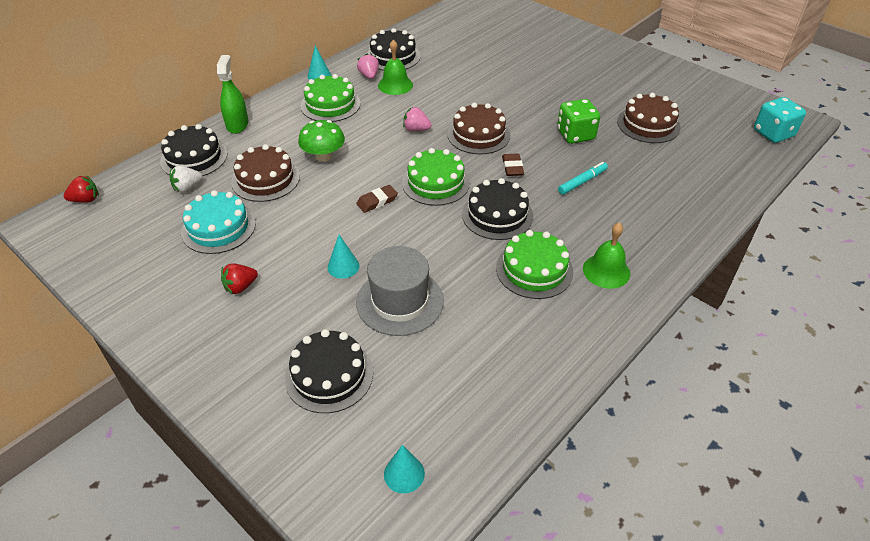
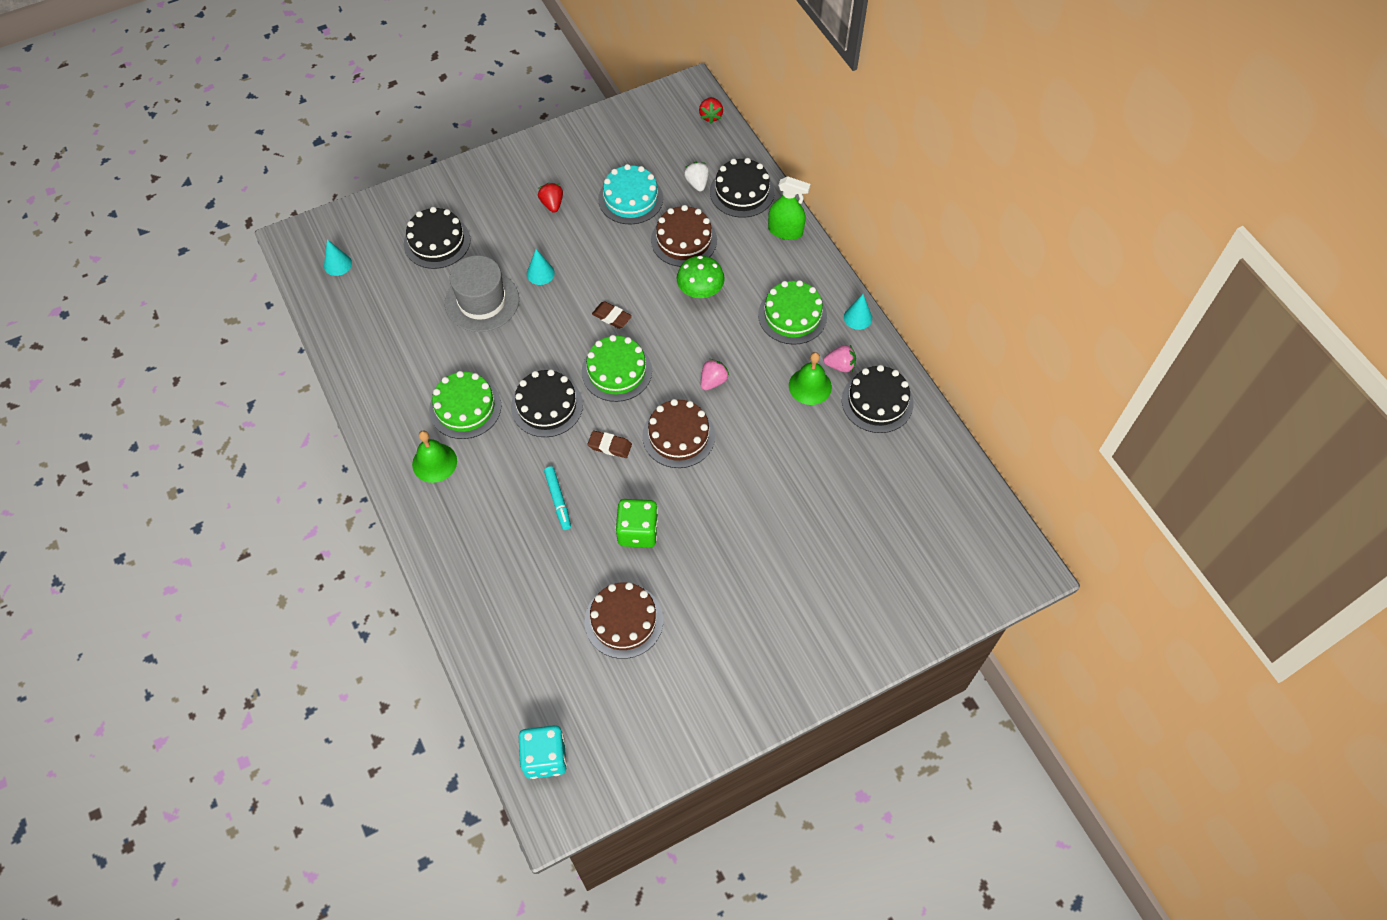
camera: 110 degrees right, 15 degrees up
brown eraser [356,185,398,213] -> brown eraser turned 45 degrees counterclockwise [592,301,632,329]

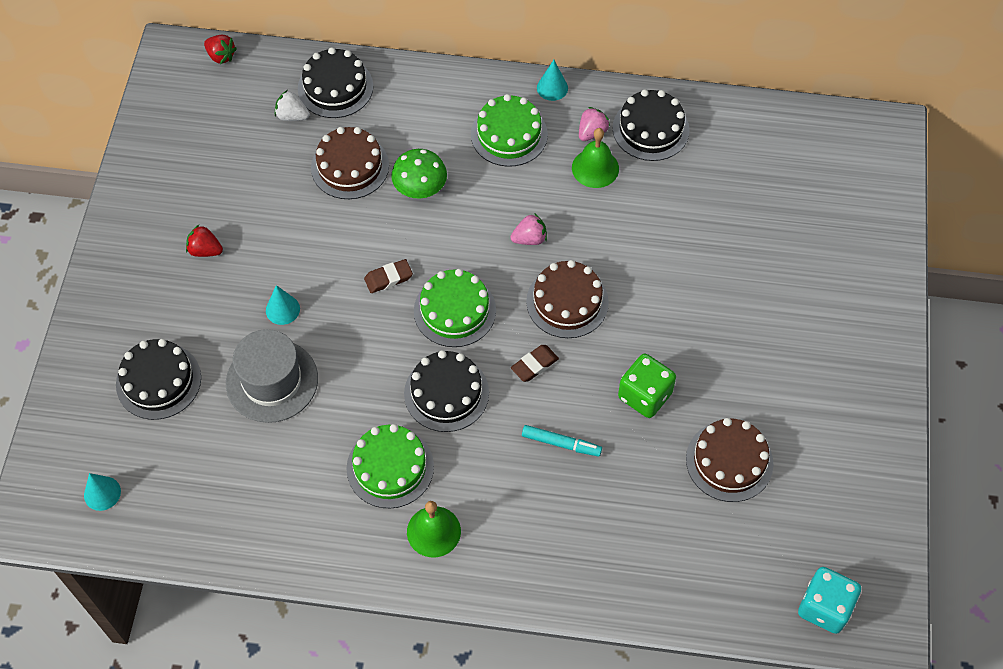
camera: 55 degrees left, 0 degrees up
turquoise cake [598,164,663,224] -> none
pink strawberry [701,359,730,390] -> pink strawberry turned 90 degrees clockwise [510,213,547,245]
green spray bottle [768,176,811,240] -> none

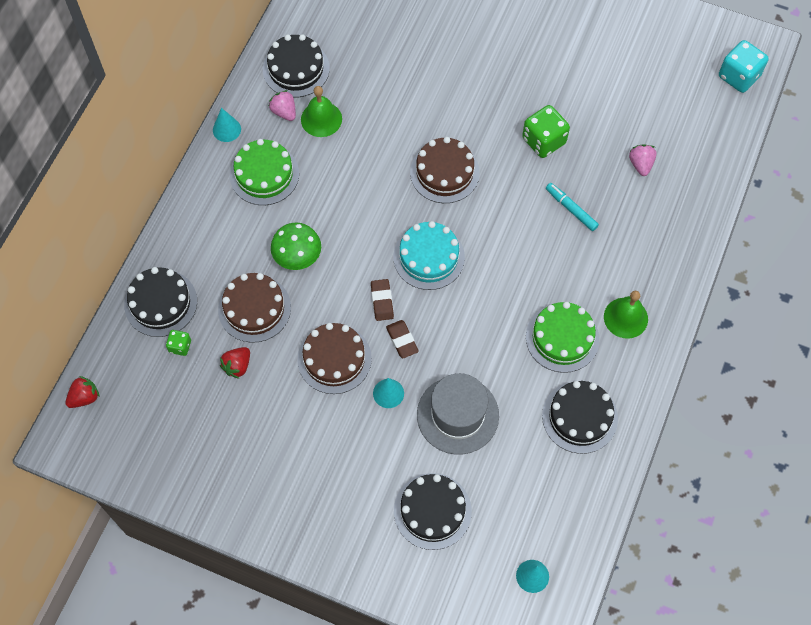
camera: 75 degrees left, 5 degrees up
red strawberry [186,225,223,257] -> red strawberry moved to [220,347,250,379]
white strawberry [275,90,309,121] -> green dice [166,330,191,356]
black cake [404,350,489,432] -> black cake moved to [542,381,618,454]
green cake [414,269,496,347] -> turquoise cake [393,221,465,290]
pink strawberry [510,213,547,245] -> pink strawberry moved to [629,144,656,176]
brown eraser [511,345,559,382] -> brown eraser moved to [386,320,419,358]
turquoise marker [522,425,602,457] -> turquoise marker turned 75 degrees counterclockwise [546,183,599,231]
brown cake [686,418,773,502] -> brown cake moved to [297,323,372,394]

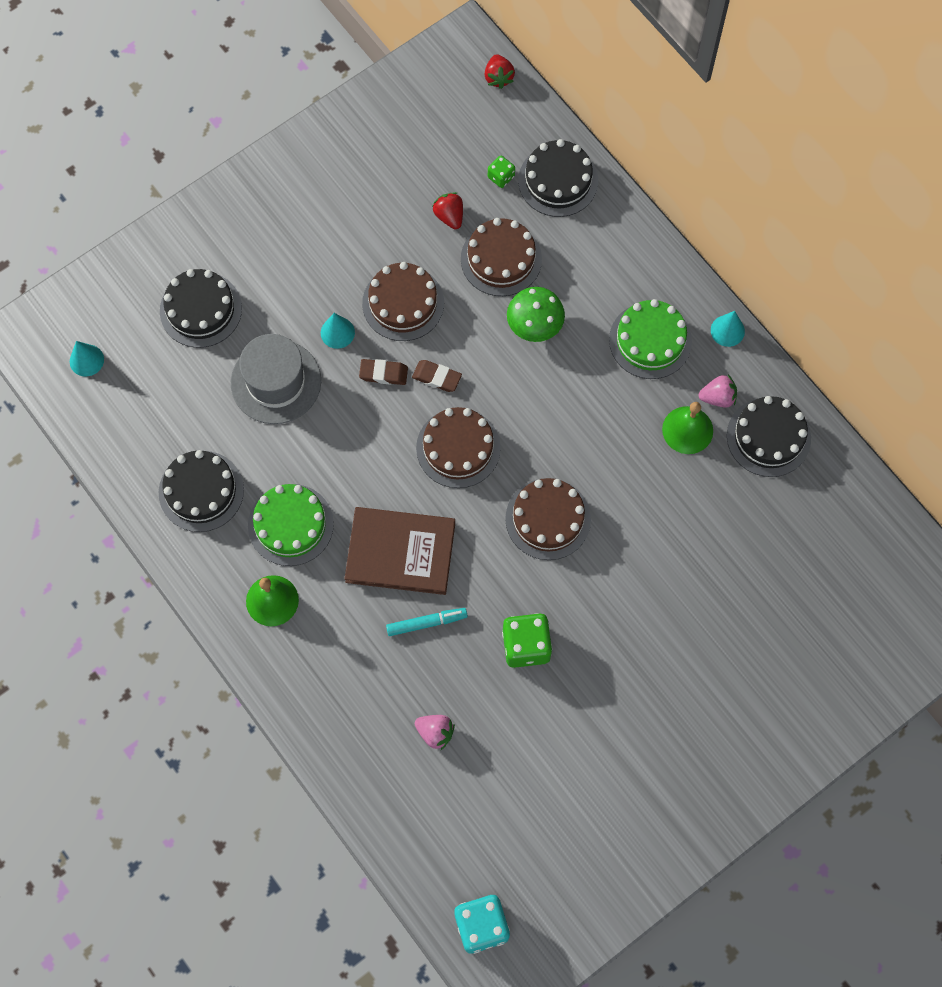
camera: 120 degrees right, 5 degrees up
turquoise cake [393,221,465,290] -> brown cake [416,407,501,488]
none -> brown book [344,507,455,595]

